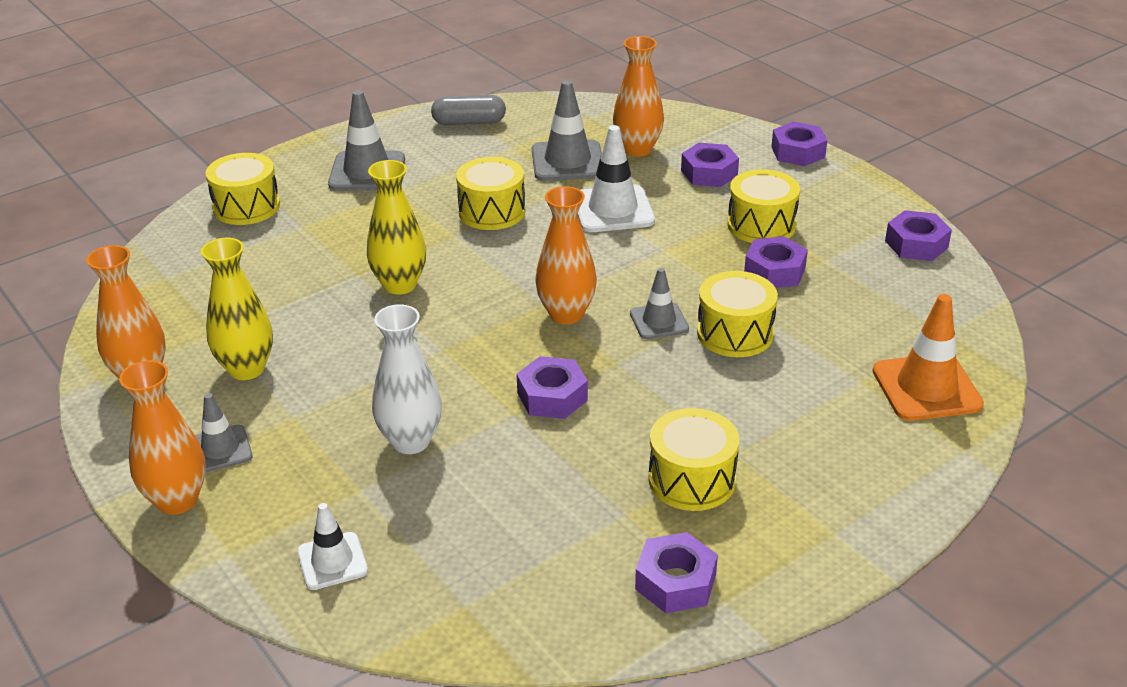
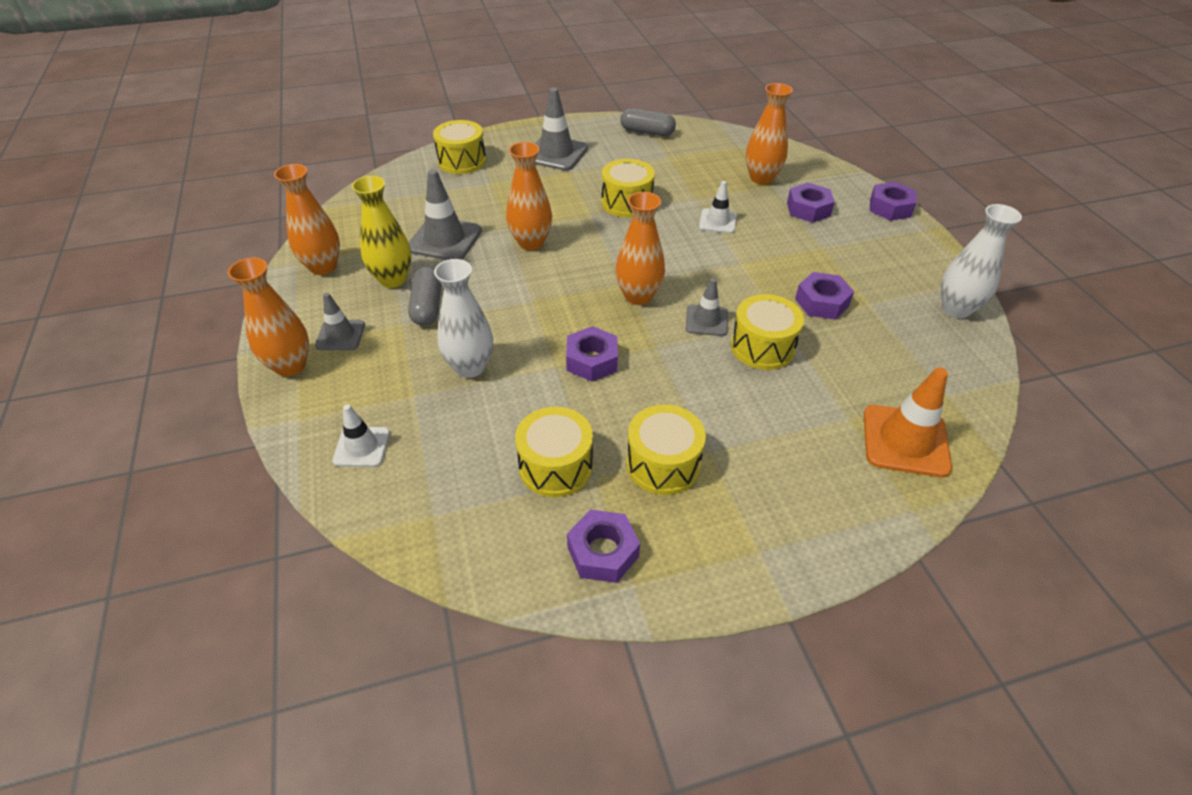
camera: 20 degrees right, 10 degrees up
yellow vase [367,160,426,295] -> orange vase [506,142,552,250]
grey traffic cone [532,80,602,181] -> grey traffic cone moved to [408,169,482,260]
white traffic cone [578,125,655,232] -> white traffic cone [699,181,737,234], size x0.61
yellow drum [728,169,800,243] -> yellow drum moved to [515,406,593,497]
purple nut [885,210,952,261] -> white vase [941,204,1022,318]
none -> grey capsule [408,266,441,326]

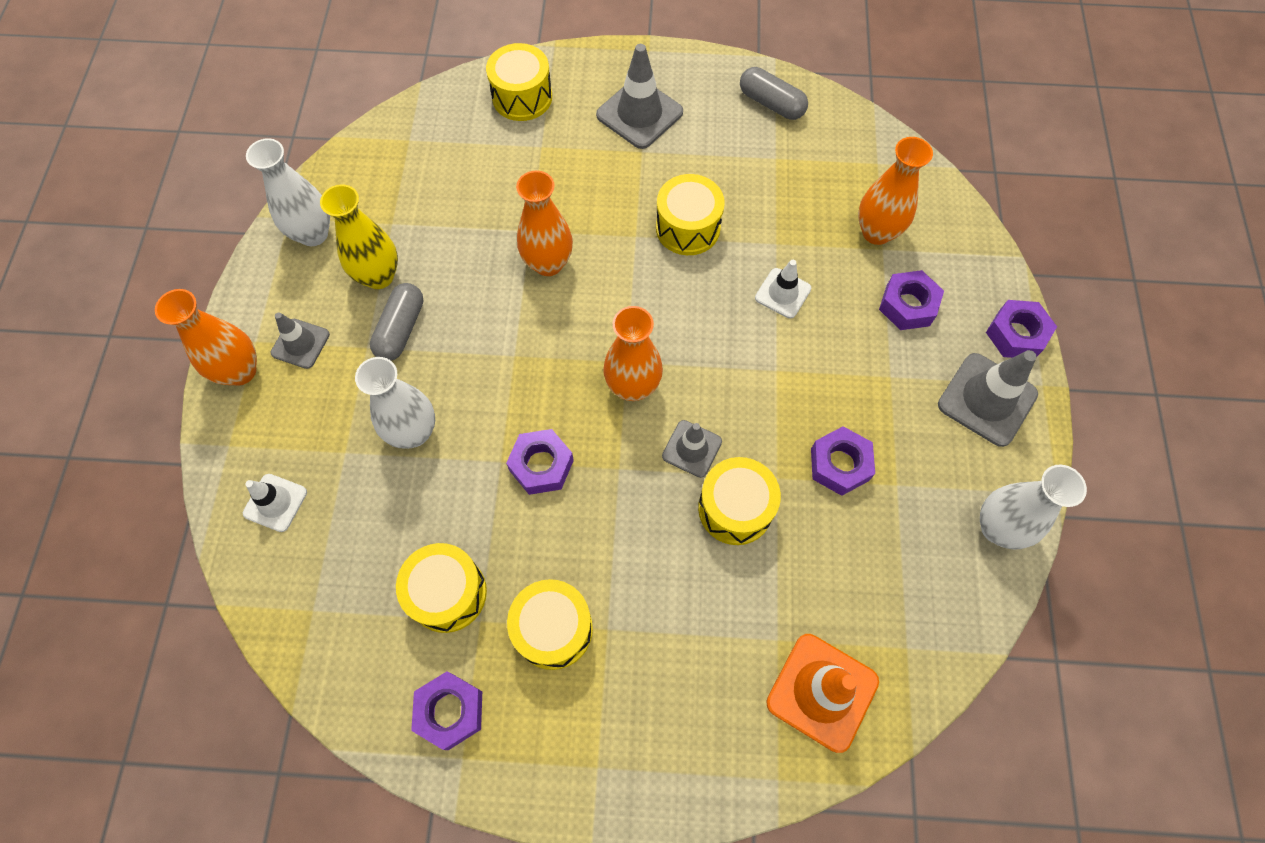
camera: 20 degrees right, 20 degrees up
orange vase [274,164,340,275] -> white vase [246,138,330,246]
grey traffic cone [408,169,482,260] -> grey traffic cone moved to [938,350,1038,447]

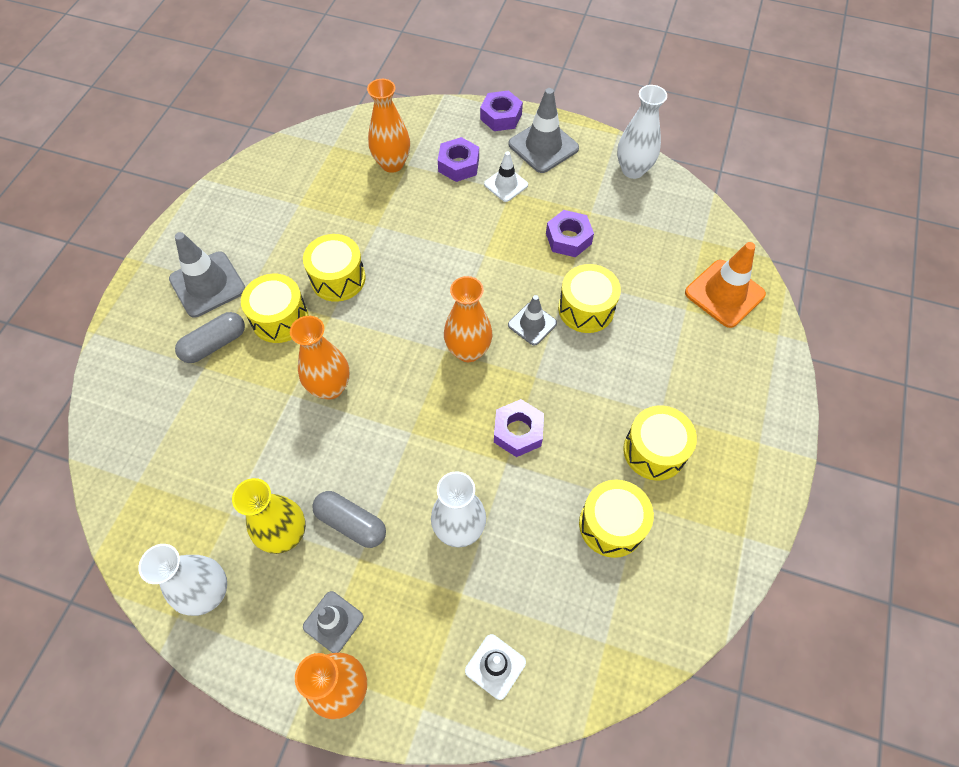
camera: 75 degrees left, 5 degrees down
purple nut [411,671,482,750] -> none
yellow drum [486,43,552,121] -> yellow drum moved to [241,274,308,343]
grey capsule [740,67,808,120] -> grey capsule moved to [175,312,245,363]
white traffic cone [755,260,811,318] -> white traffic cone moved to [484,151,528,202]

